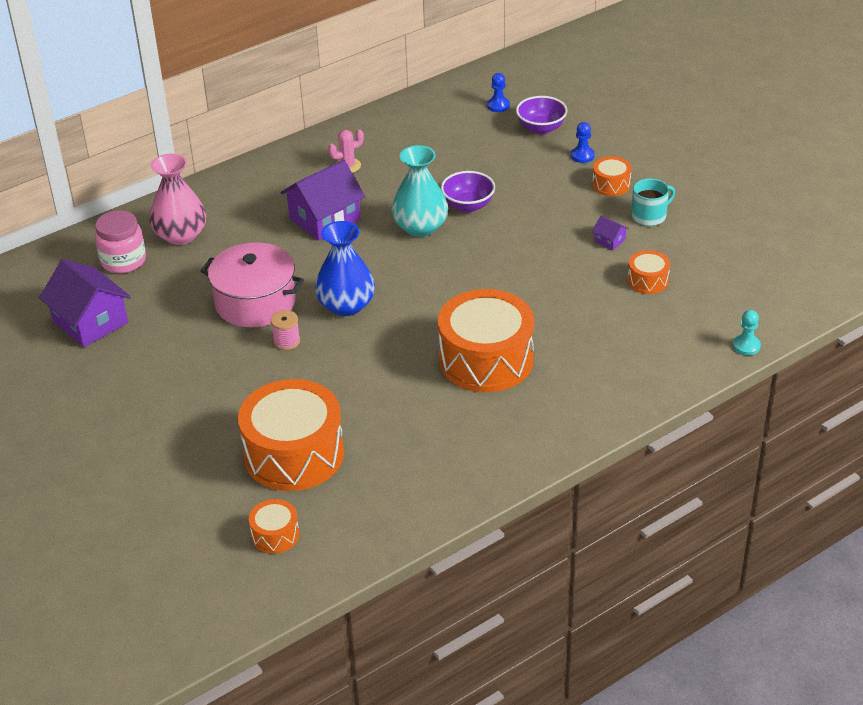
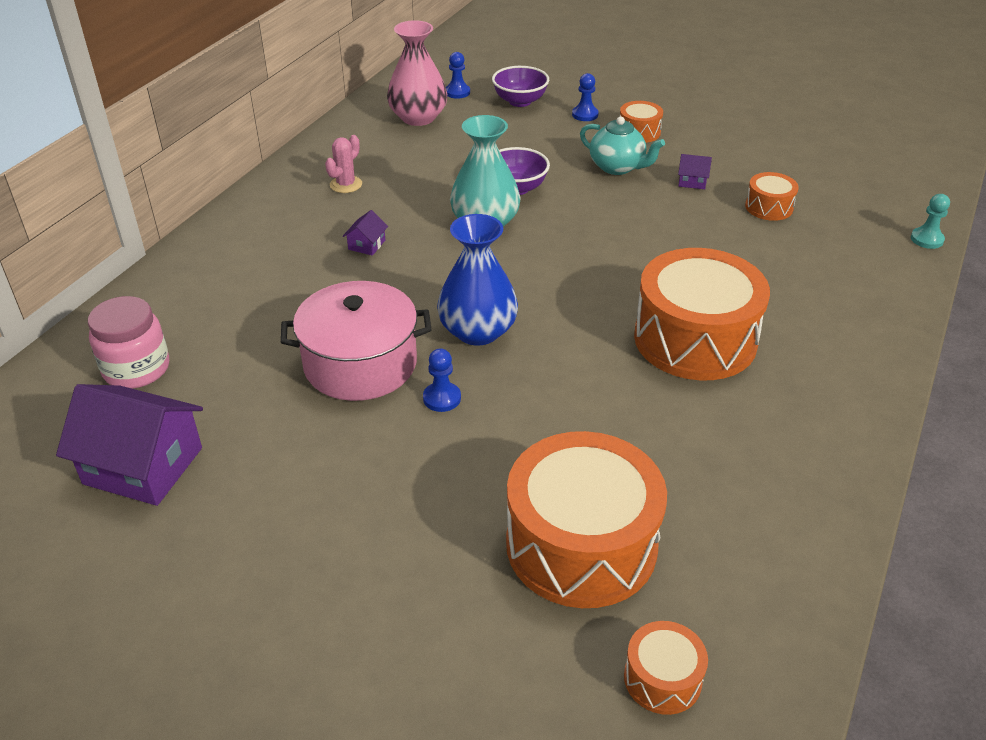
camera: 30 degrees left, 0 degrees up
pink vase [149,154,206,245] -> pink vase moved to [387,20,447,126]
pink spool [271,310,300,350] -> blue pawn [423,348,461,412]
purple house [280,160,365,241] -> purple house [343,210,388,256], size x0.43
turquoise mug [632,179,675,226] -> none
none -> turquoise teapot [580,116,665,175]

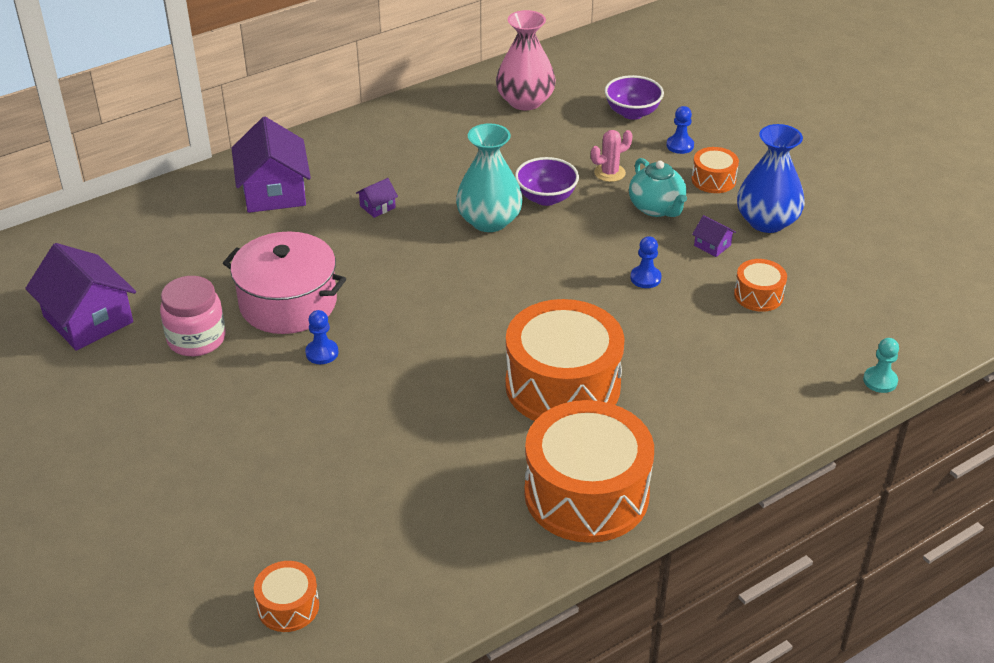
camera: 30 degrees right, 0 degrees up
pink jar [88,296,169,389] -> pink jar moved to [160,276,226,356]
pink cactus [325,135,362,193] -> pink cactus moved to [591,130,633,182]
blue vase [437,214,518,346] -> blue vase moved to [737,124,805,233]
blue pawn [446,52,470,99] -> blue pawn moved to [630,236,662,288]
orange drum [506,431,667,608] -> orange drum moved to [524,400,654,543]
none -> purple house [232,117,311,213]

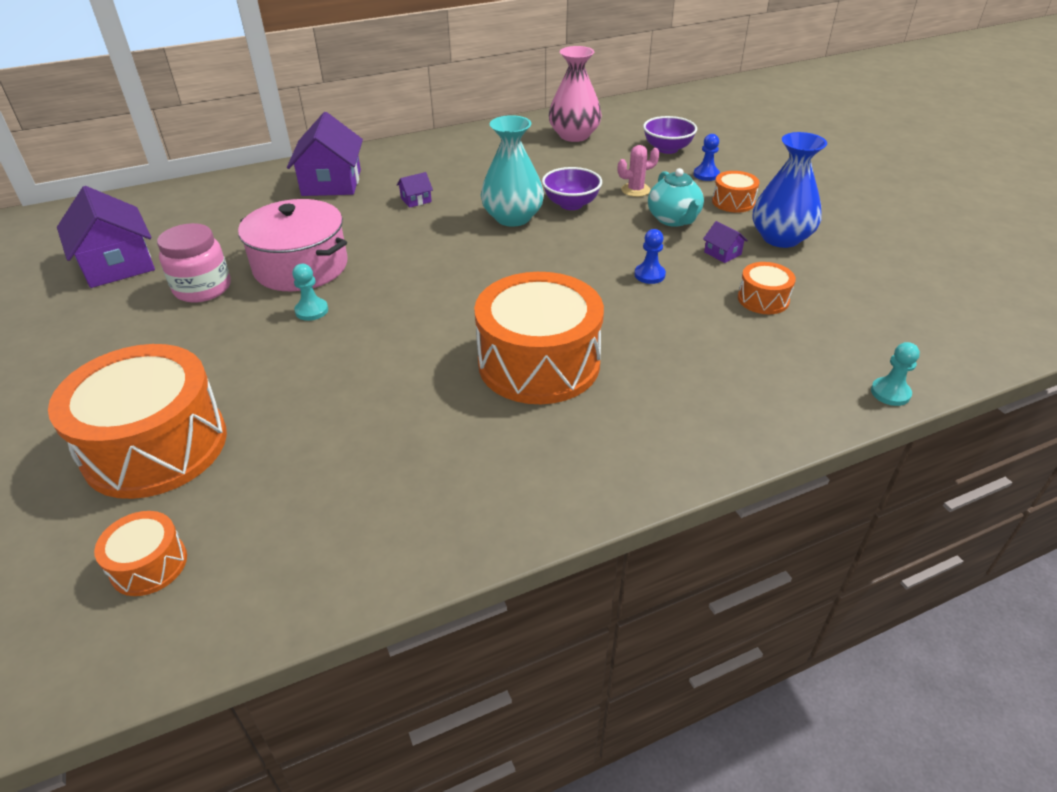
camera: 10 degrees right, 0 degrees up
blue pawn [305,310,339,364] -> turquoise pawn [292,264,328,321]
orange drum [524,400,654,543] -> orange drum moved to [48,344,227,499]

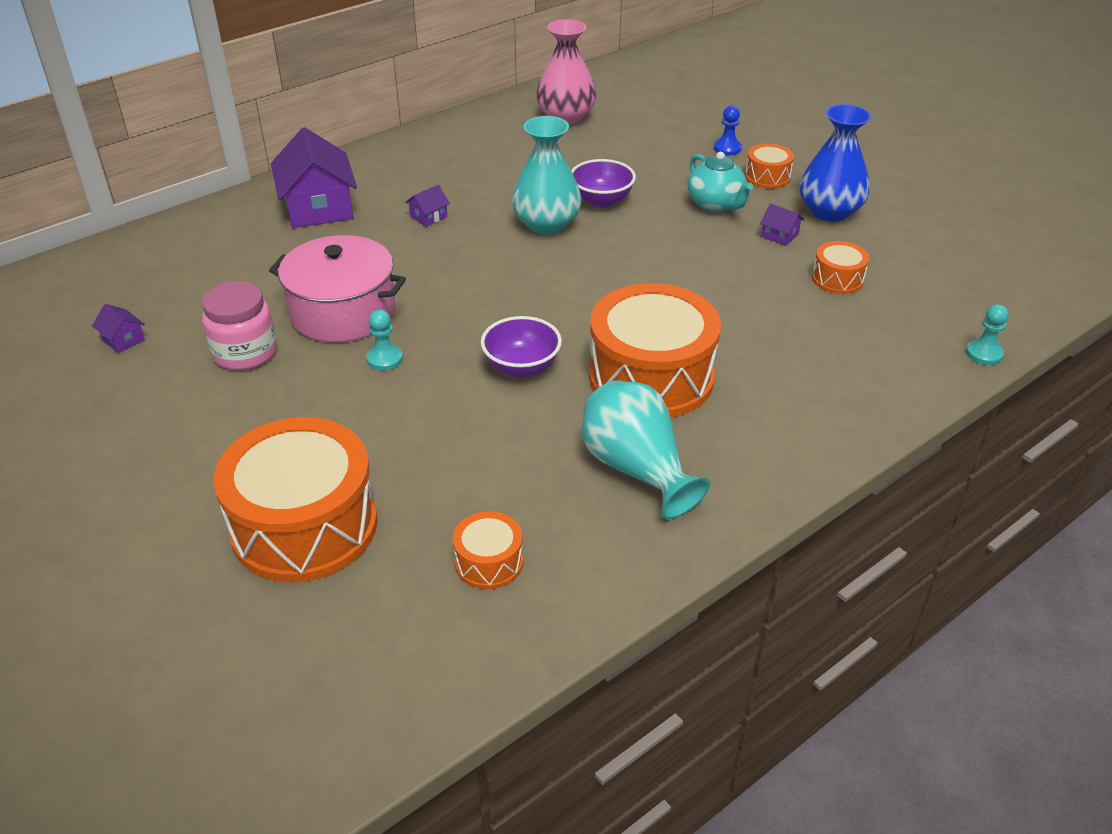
camera: 15 degrees left, 0 degrees up
purple house [57,186,155,288] -> purple house [92,304,145,353], size x0.43
orange drum [94,511,187,596] -> orange drum moved to [453,511,523,589]
pink cactus [618,145,660,197] -> none
blue pawn [634,229,666,284] -> none
purple bowl [643,116,697,154] -> purple bowl moved to [481,316,562,378]
none -> turquoise vase [582,380,710,519]

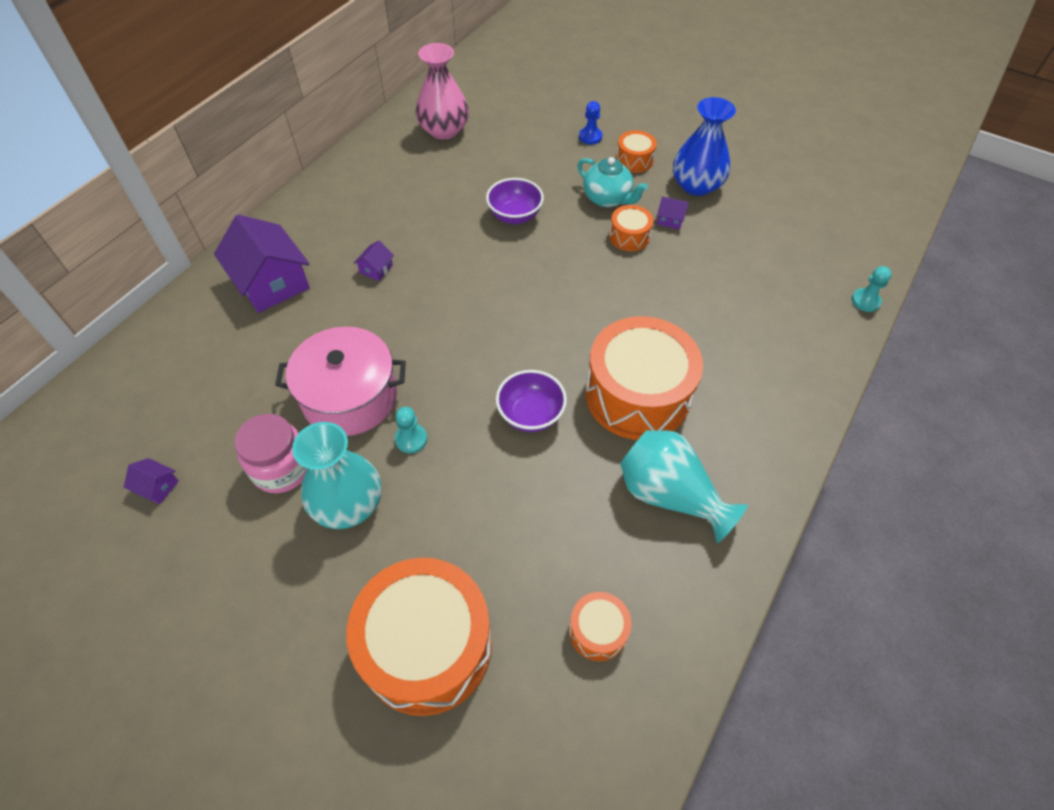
camera: 20 degrees left, 15 degrees up
turquoise vase [512,116,582,235] -> turquoise vase moved to [292,422,381,529]
orange drum [812,241,869,294] -> orange drum moved to [609,205,653,251]

